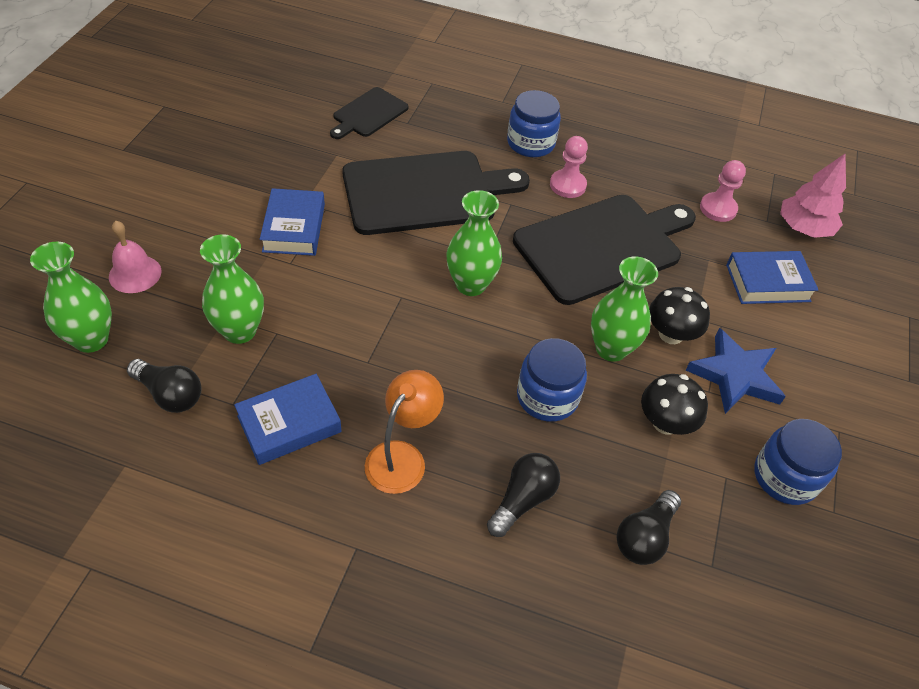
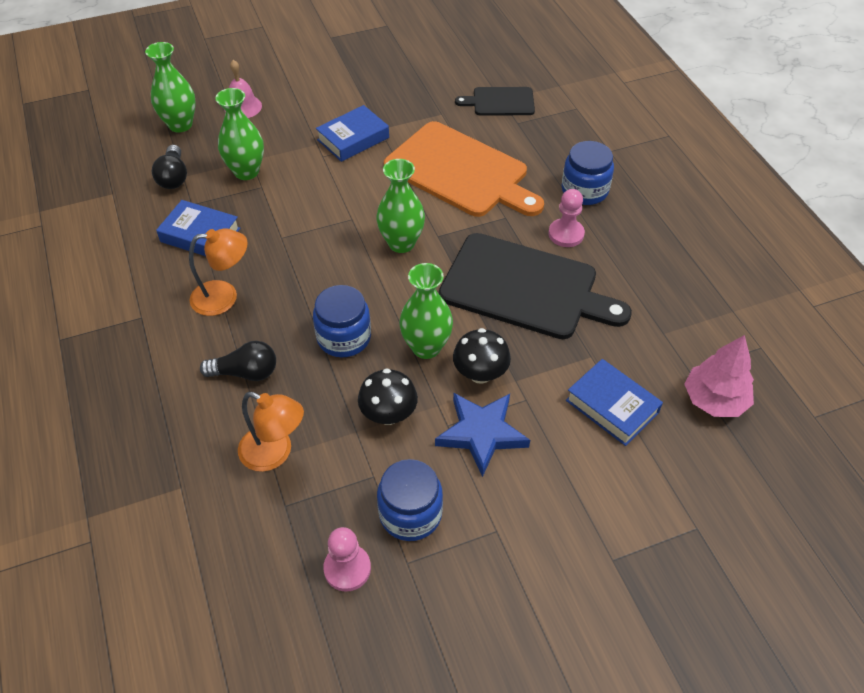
camera: 55 degrees right, 0 degrees up
black cutting board [342,151,530,235] -> orange cutting board [384,121,544,217]
black light bulb [617,490,681,565] -> orange lamp [238,392,304,472]
pink pawn [700,160,746,222] -> pink pawn moved to [323,527,371,592]

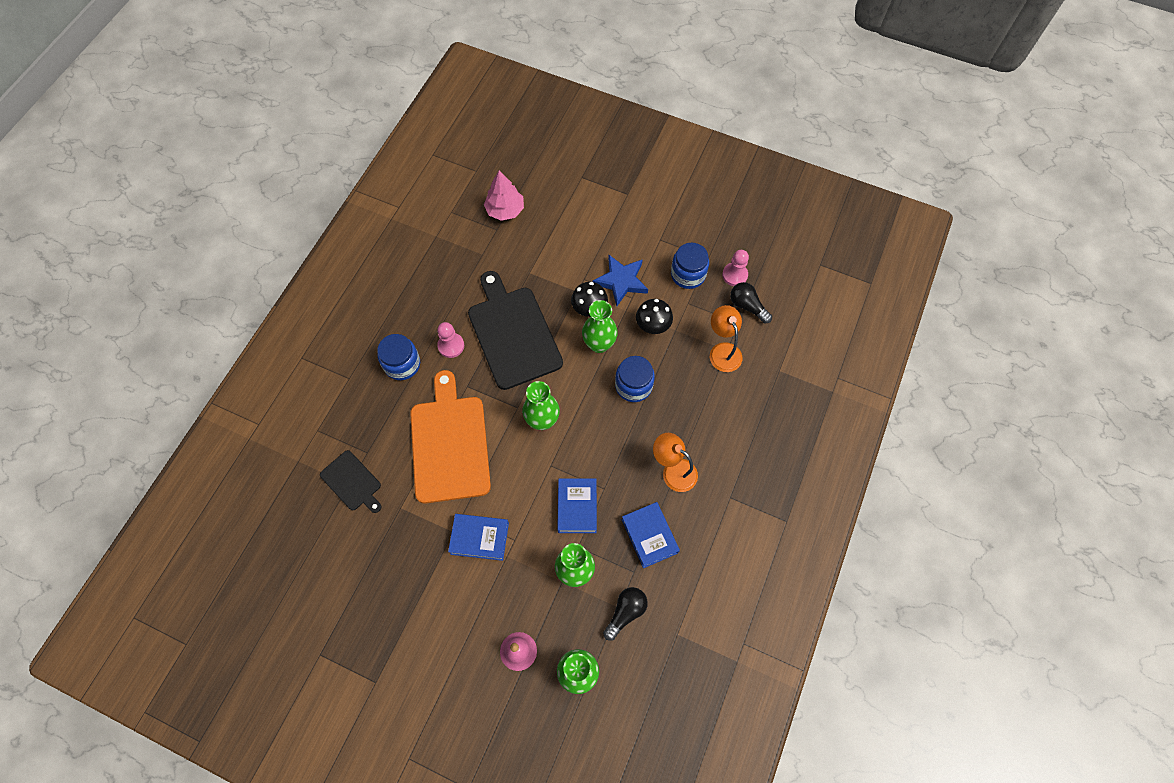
camera: 135 degrees left, 15 degrees up
black light bulb [200,341,276,381] -> black light bulb moved to [730,282,772,323]
blue book [566,359,663,446] -> blue book moved to [557,478,597,533]

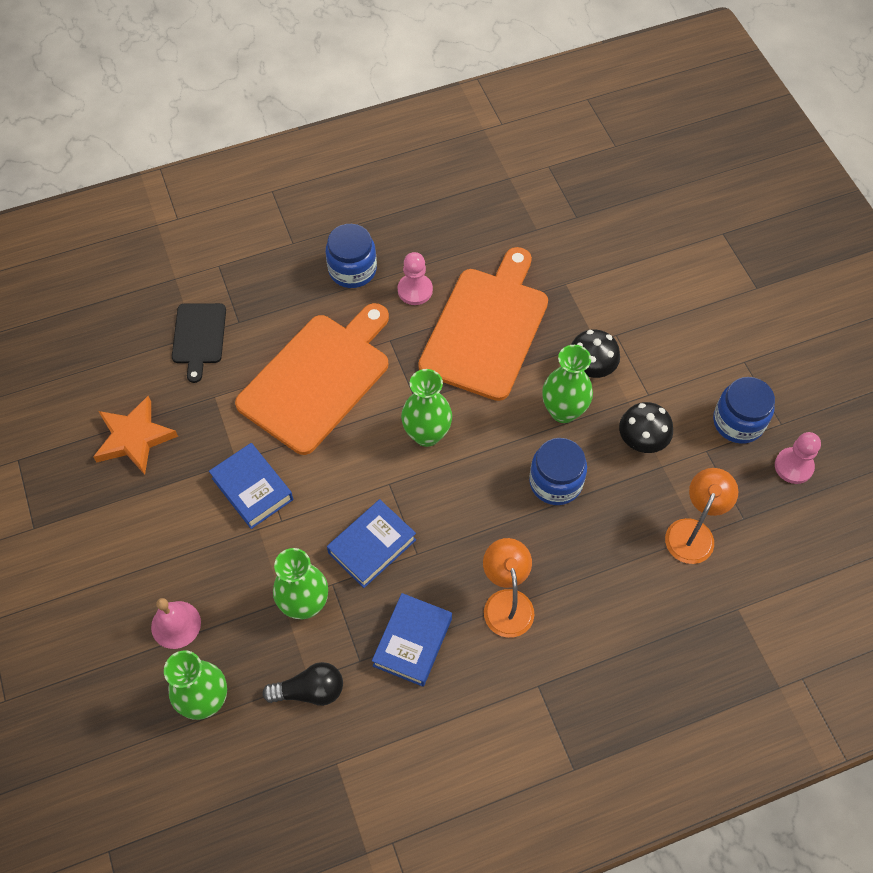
camera: 45 degrees right, 5 degrees down
black cutting board [468,271,563,390] -> orange cutting board [418,247,548,401]
pink tree [484,171,524,221] -> none
blue star [592,255,648,306] -> none
black light bulb [730,282,772,323] -> none
none -> orange star [93,396,178,475]

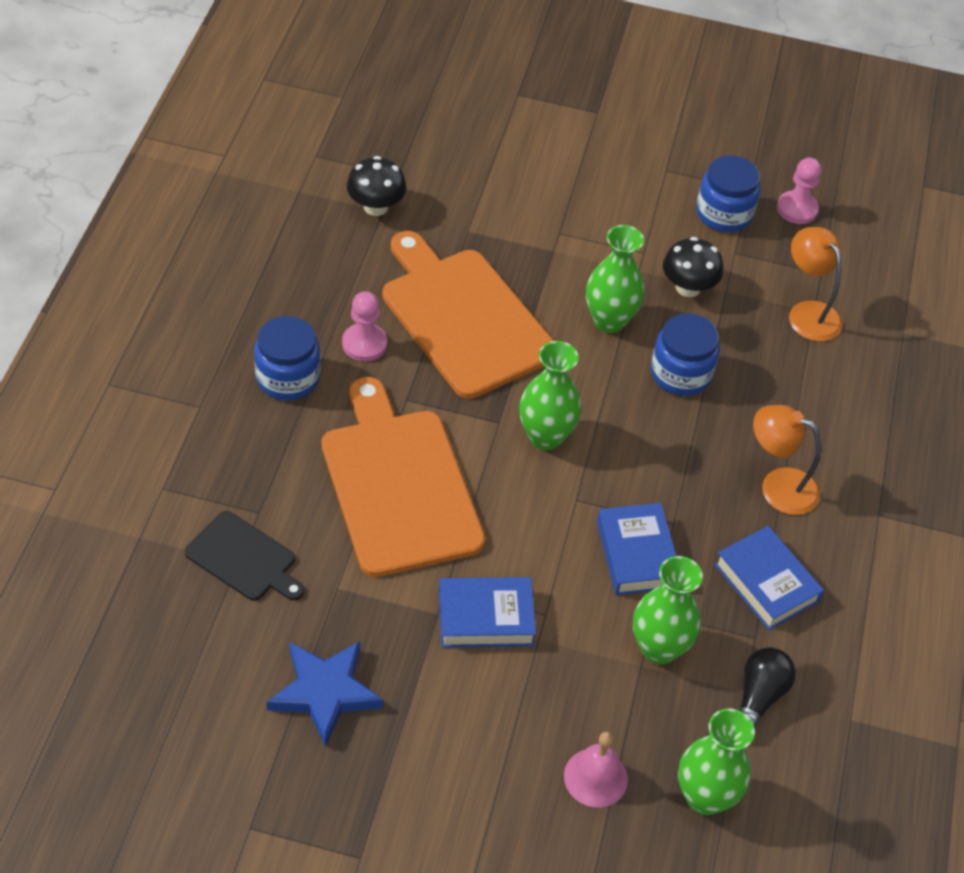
camera: 60 degrees left, 10 degrees down
orange star [93,396,178,475] -> blue star [267,641,383,747]
black mushroom [571,329,620,378] -> black mushroom moved to [347,156,407,216]

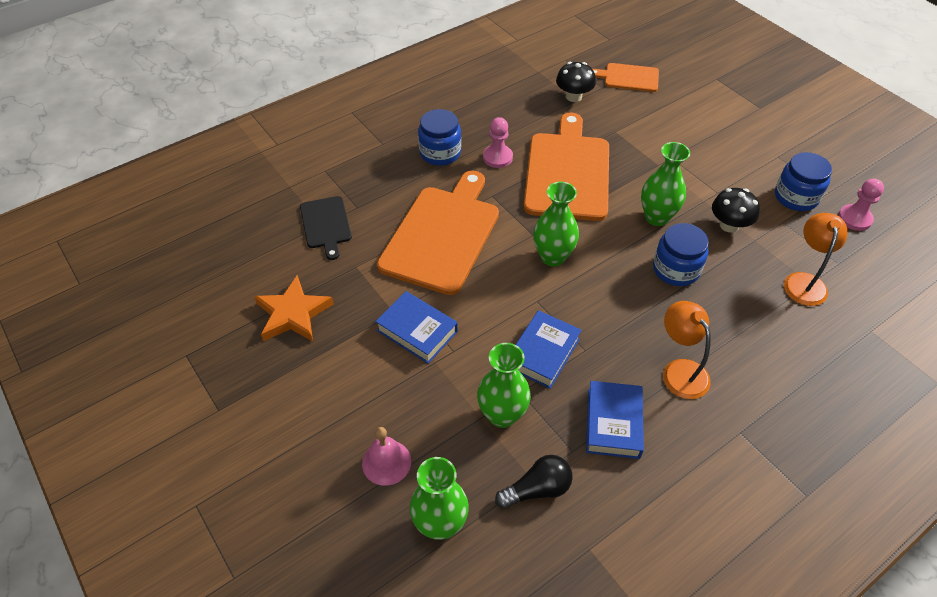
camera: 45 degrees right, 0 degrees up
blue star [267,641,383,747] -> orange star [254,275,334,341]
none -> orange cutting board [593,63,659,92]

